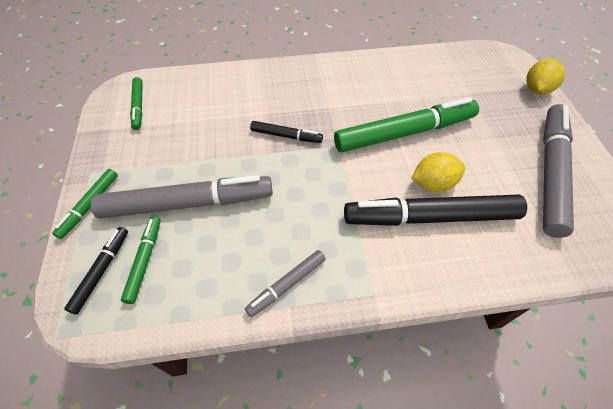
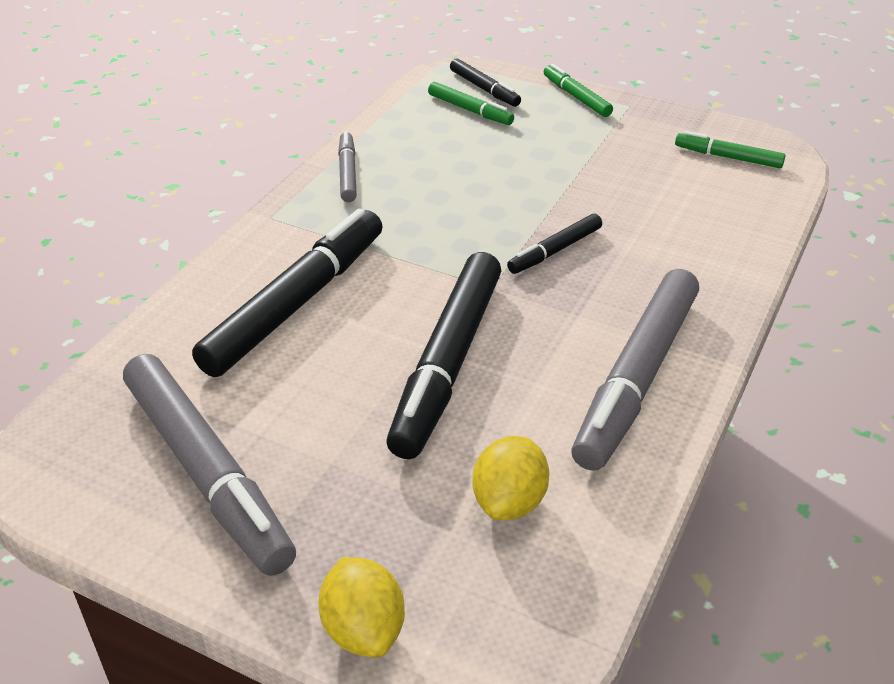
camera: 125 degrees right, 15 degrees down
grey marker [91,175,273,219] -> grey marker moved to [571,269,699,471]
green marker [334,97,479,152] -> black marker [386,252,501,459]
yellow lemon [412,152,465,192] -> yellow lemon moved to [473,436,549,520]

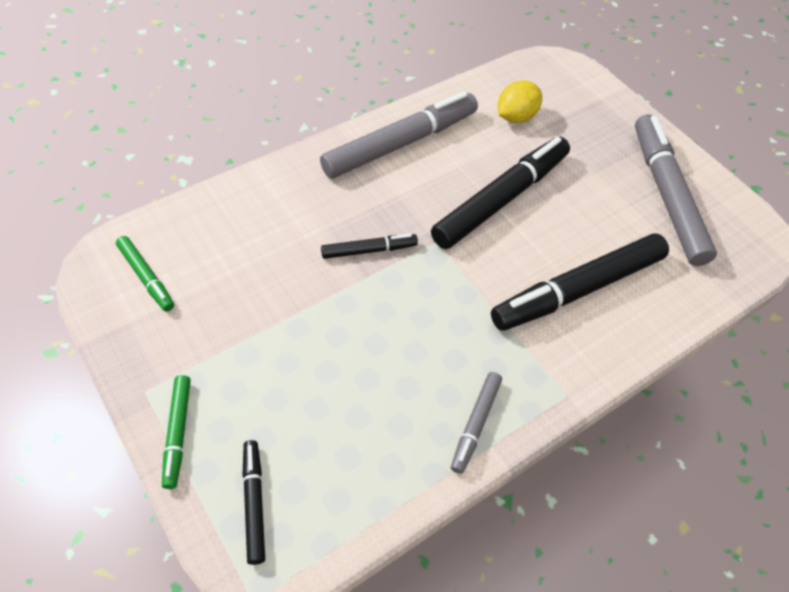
camera: 155 degrees left, 15 degrees up
yellow lemon [318,557,405,657] -> none
green marker [428,82,514,125] -> none

